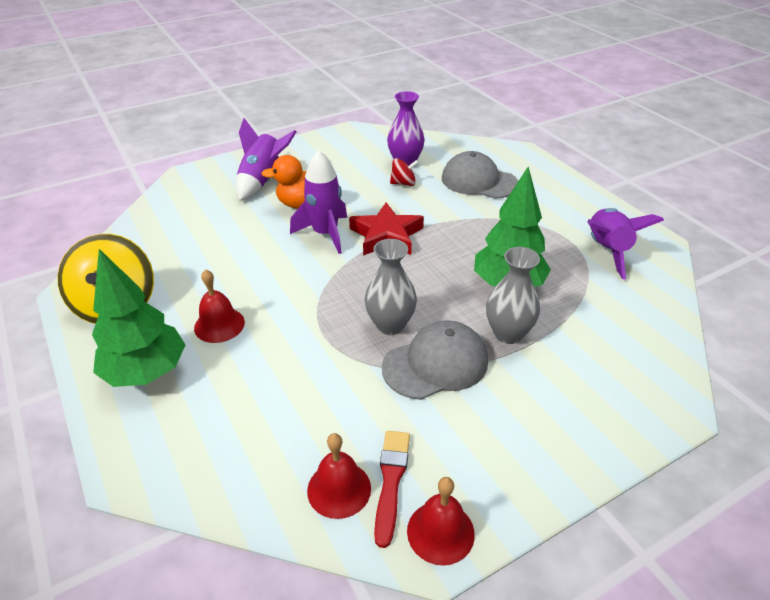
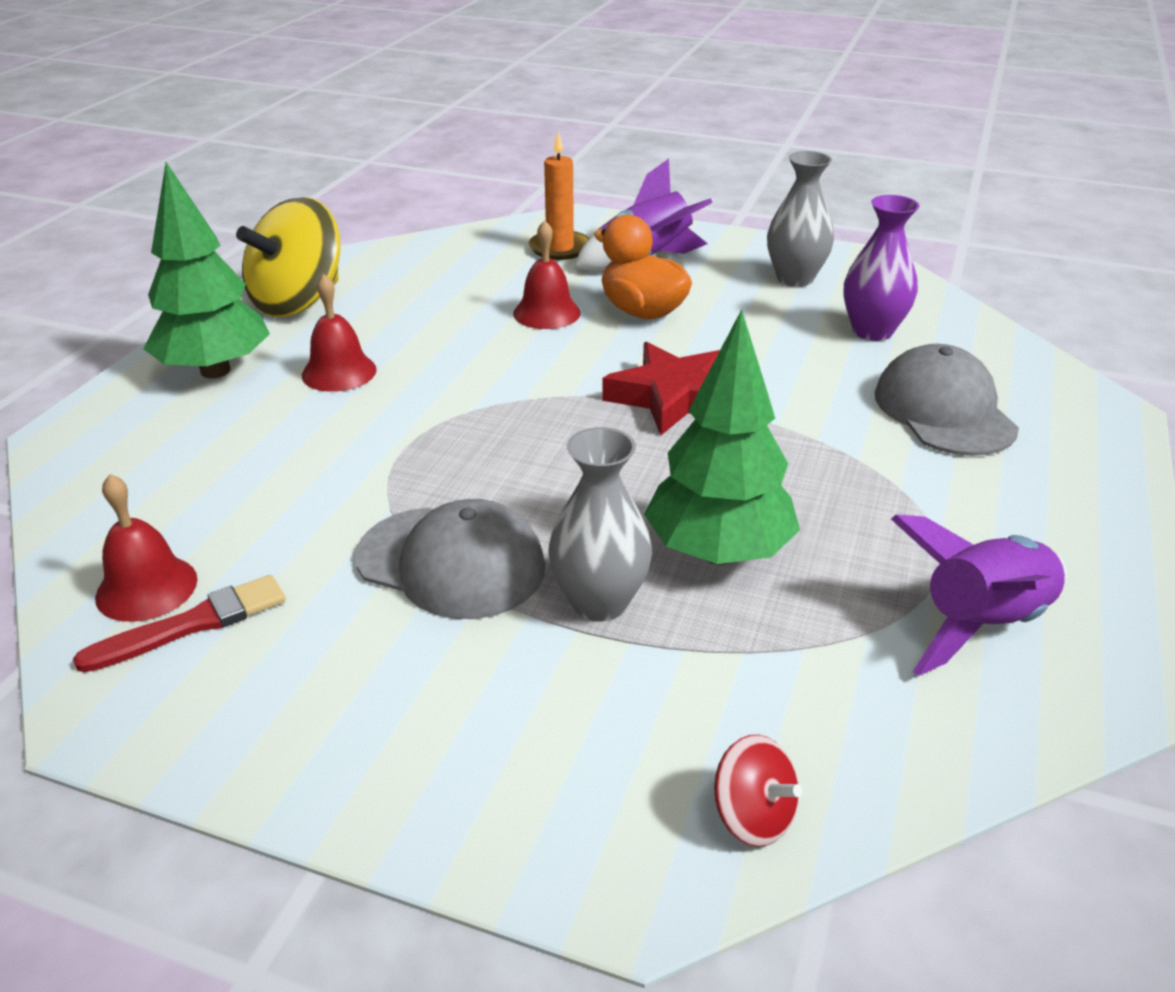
camera: 50 degrees right, 5 degrees down
purple rocket [290,150,347,254] -> none
grey vase [365,239,417,335] -> grey vase moved to [767,151,834,287]
red spinning top [390,158,419,186] -> red spinning top moved to [714,735,802,847]
red bell [407,477,475,566] -> red bell moved to [513,220,581,329]
none -> orange candle [529,132,589,260]

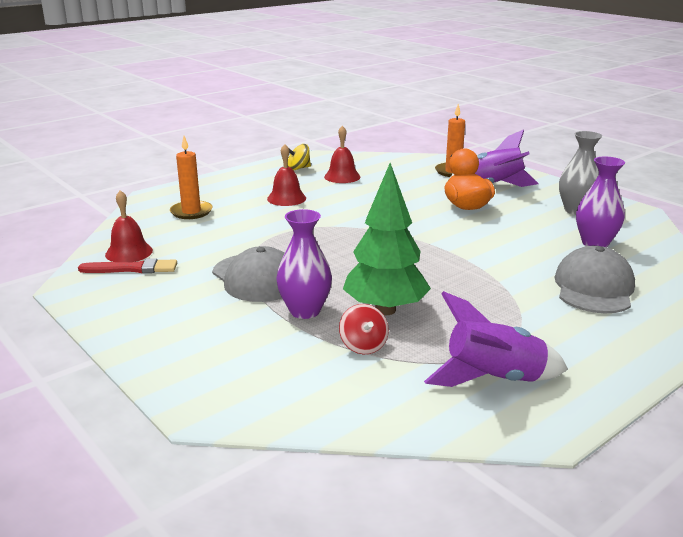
camera: 30 degrees right, 10 degrees down
green tree [144,162,270,378] -> none
yellow spinning top [236,197,340,317] -> yellow spinning top [288,144,311,170], size x0.47
red bell [513,220,581,329] -> red bell moved to [324,126,360,183]
grey vase [548,427,652,622] -> purple vase [276,209,332,319]
red star [602,342,720,436] -> none
red spinning top [714,735,802,847] -> red spinning top moved to [339,304,389,354]
none -> orange candle [170,136,213,219]

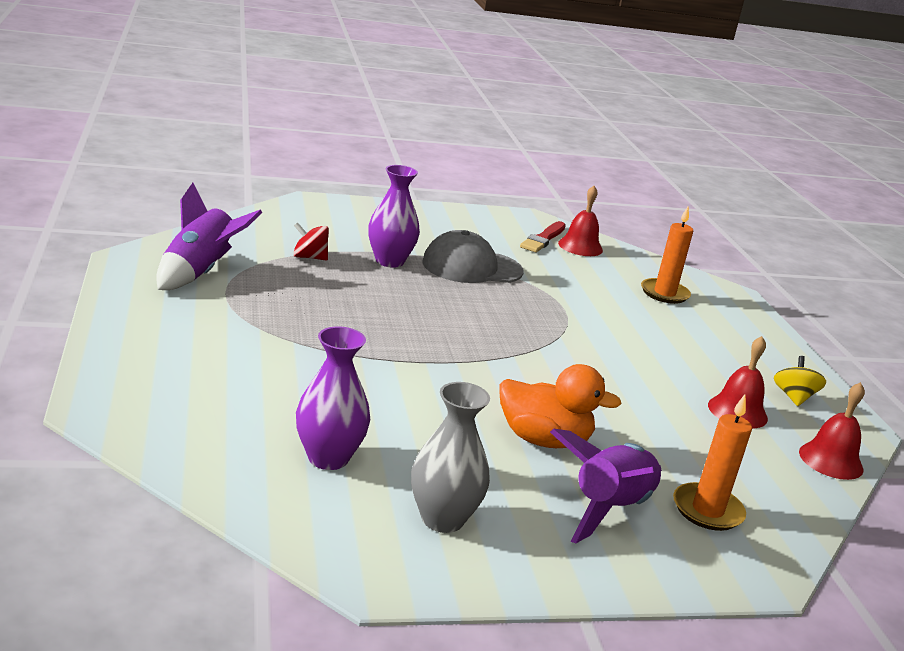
camera: 115 degrees right, 0 degrees up
red bell [267,144,306,206] -> red bell moved to [799,382,865,480]
green tree [343,163,431,315] -> none
grey cap [555,246,635,314] -> none

